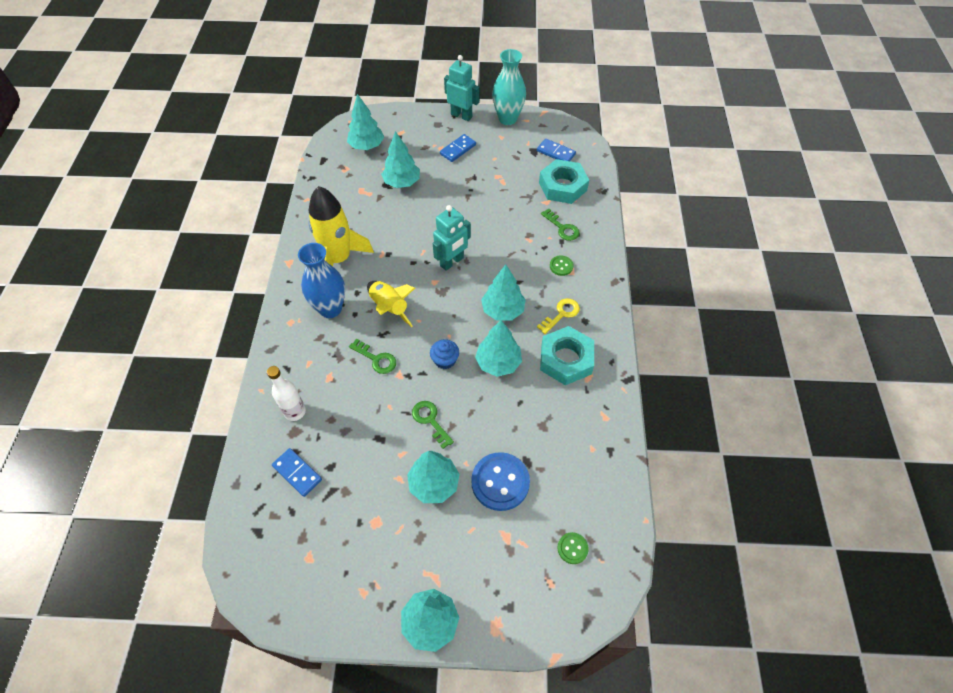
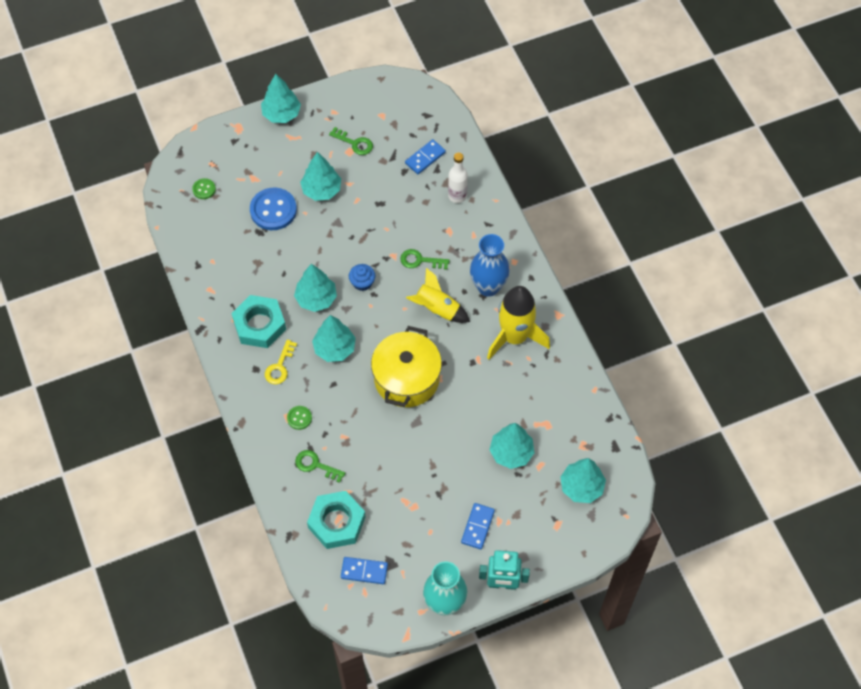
camera: 155 degrees right, 5 degrees up
blue domino [272,448,322,497] -> blue domino turned 60 degrees counterclockwise [405,139,446,174]
green key [412,401,454,449] -> green key moved to [329,127,373,155]
turquoise robot [433,205,471,271] -> yellow pot [371,326,442,407]

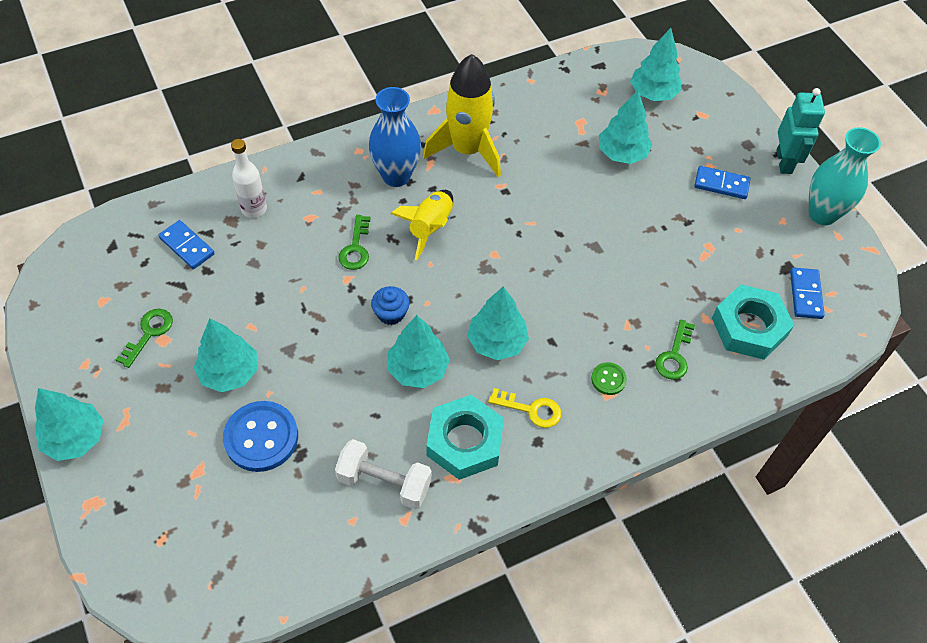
camera: 95 degrees left, 5 degrees down
green button [192,178,216,199] -> none
yellow pot [371,326,442,407] -> none
none -> white dumbbell [335,439,432,510]

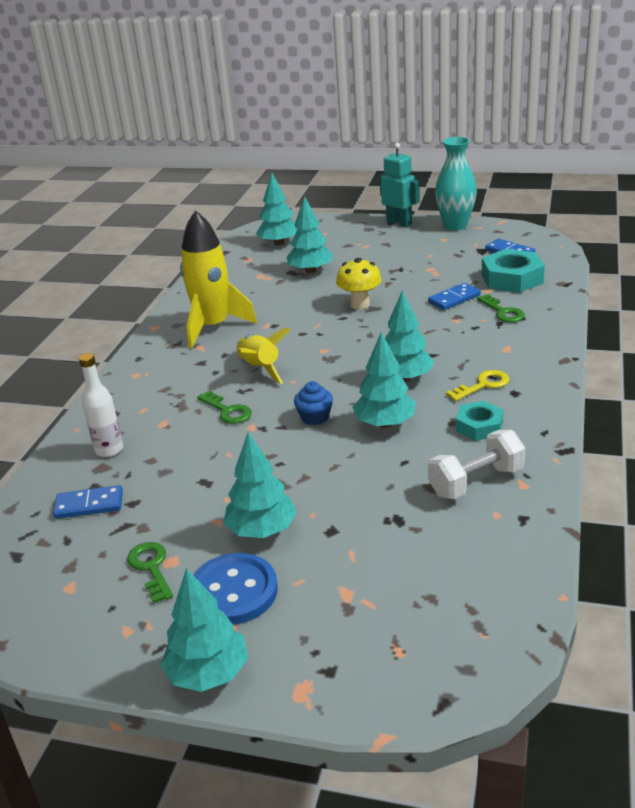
camera: 45 degrees left, 25 degrees down
blue button [223,401,298,472] -> blue button moved to [193,553,278,625]
blue vase [369,87,421,187] -> none
turquoise nut [426,395,504,480] -> turquoise nut [456,401,503,441], size x0.61
green button [591,362,627,395] -> none
blue domino [694,166,750,199] -> blue domino moved to [428,283,481,310]
none -> yellow mushroom [336,258,381,309]

